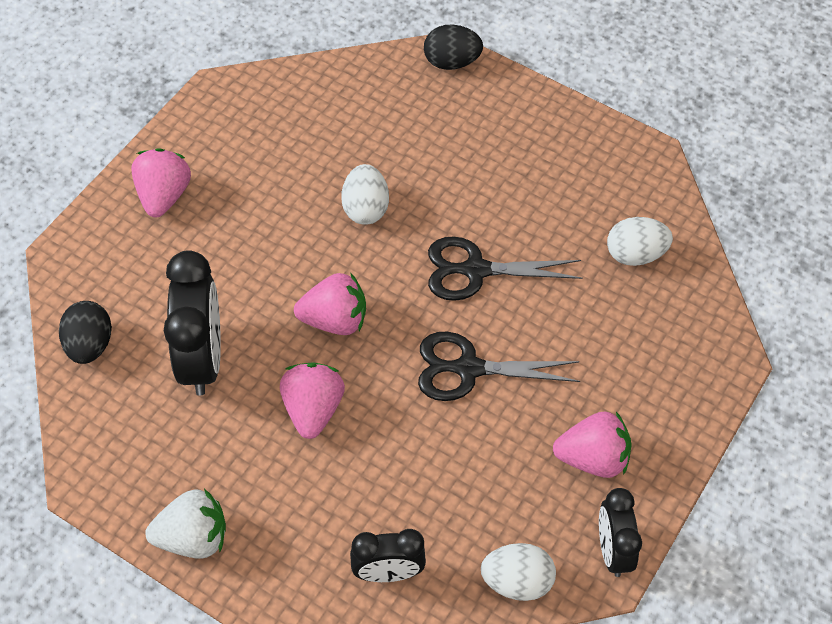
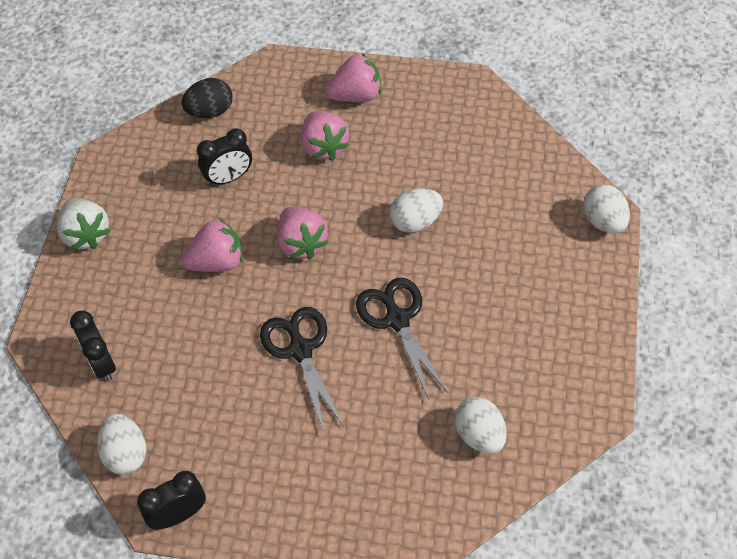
camera: 70 degrees right, 0 degrees up
black clock [164,250,221,396] -> black clock [197,128,252,186], size x0.61
black egg [424,24,483,70] -> white egg [583,184,630,234]
pink strawberry [553,412,632,478] -> pink strawberry moved to [301,111,349,161]

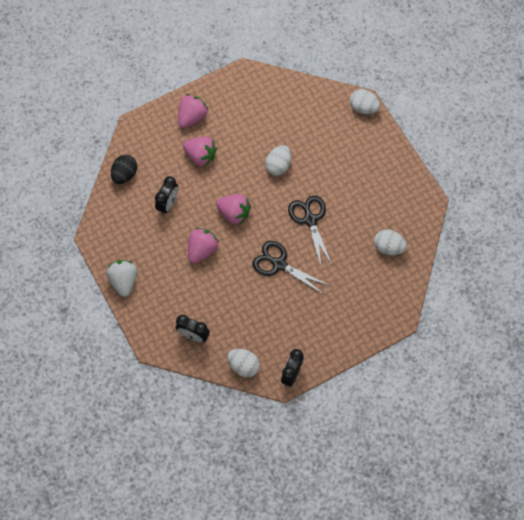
camera: 40 degrees left, 10 degrees up
white strawberry [57,199,110,250] -> white strawberry turned 120 degrees counterclockwise [106,260,137,297]
black scissors [356,278,448,399] -> black scissors turned 45 degrees clockwise [288,195,332,266]

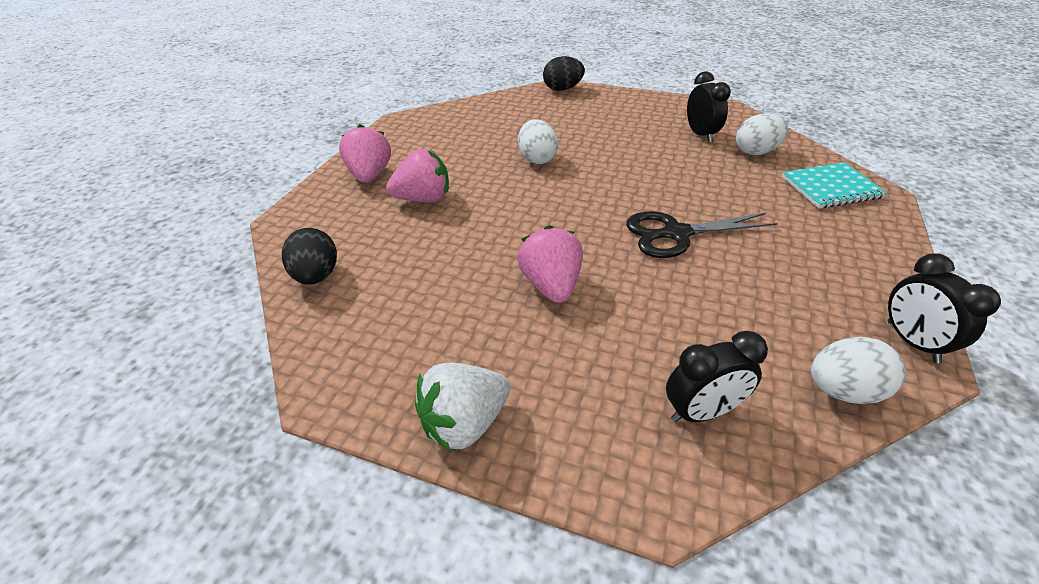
camera: 40 degrees left, 25 degrees down
white strawberry [106,260,137,297] -> white strawberry turned 75 degrees counterclockwise [415,363,510,452]
black clock [155,176,178,214] -> black clock moved to [687,71,731,142]
pink strawberry [216,194,251,225] -> none
black scissors [288,195,332,266] -> none
white egg [350,89,380,114] -> black egg [543,56,585,91]
none -> turquoise notebook [782,162,887,209]

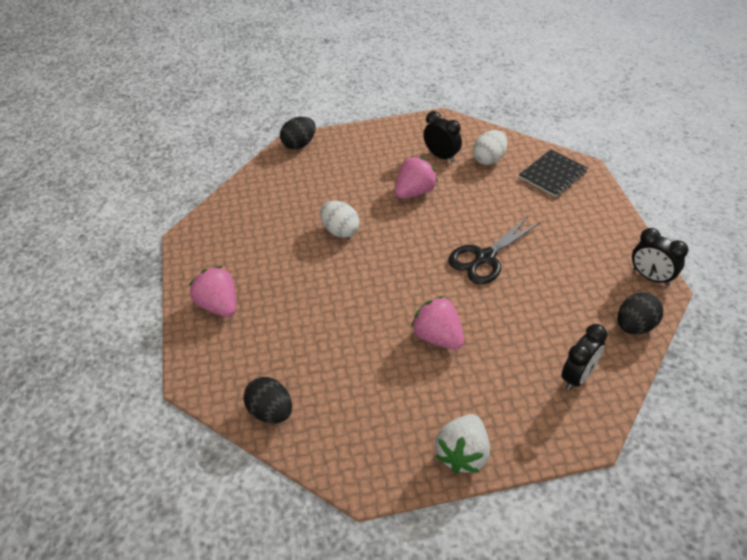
camera: 30 degrees left, 5 degrees up
pink strawberry [386,149,449,203] -> pink strawberry moved to [395,156,438,199]
turquoise notebook [782,162,887,209] -> black notebook [519,149,588,197]
white egg [811,337,906,404] -> black egg [617,292,664,334]

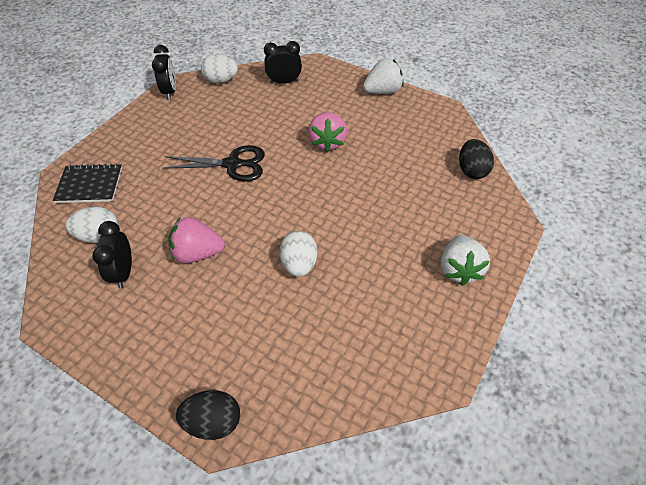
camera: 140 degrees left, 5 degrees up
pink strawberry [189,266,236,317] -> white strawberry [441,235,490,286]
black egg [617,292,664,334] -> white egg [201,54,238,83]

